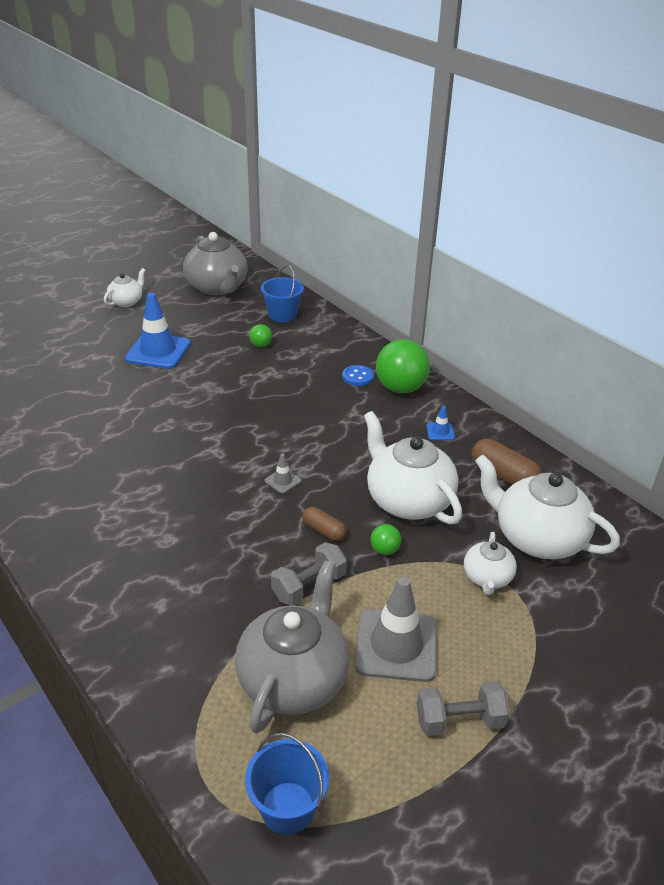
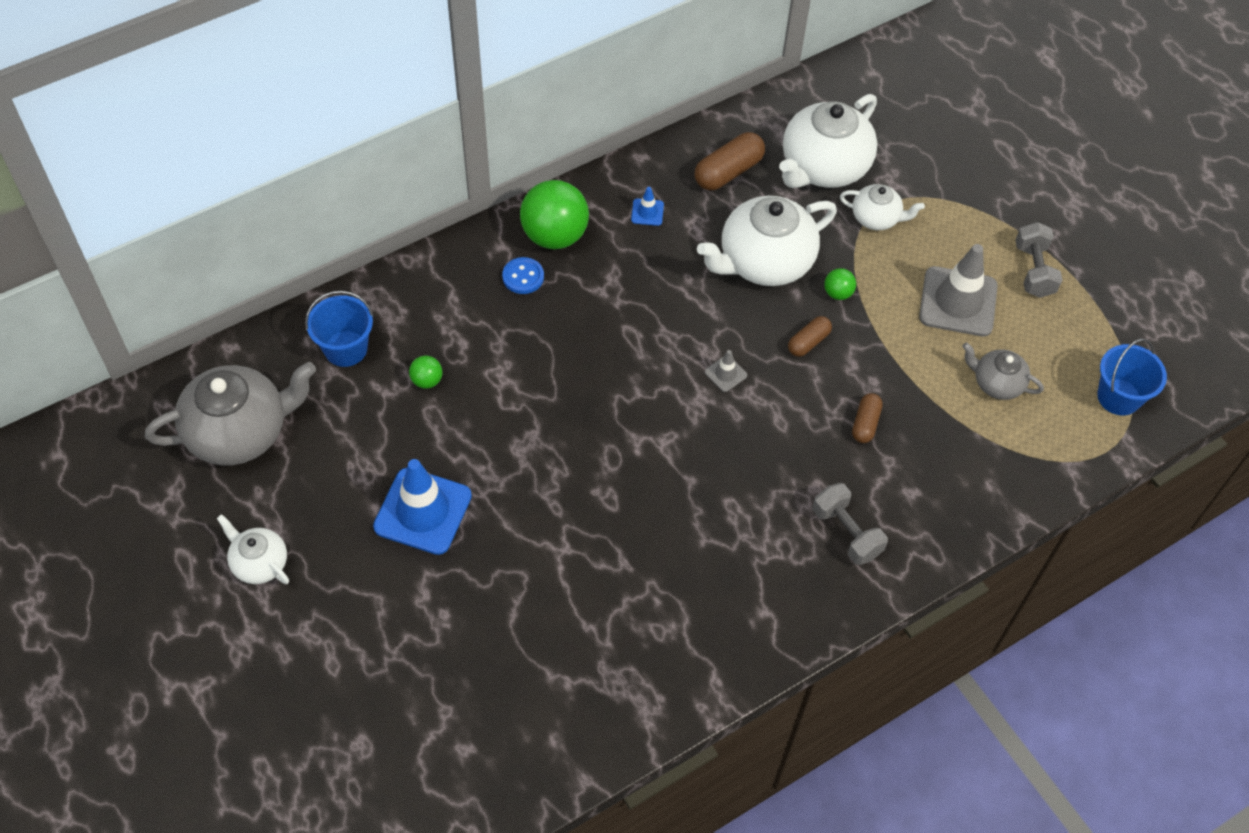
camera: 85 degrees left, 20 degrees up
grey teapot [235,561,350,734] -> grey teapot [962,342,1044,400], size x0.53
grey dumbbell [271,542,347,606] -> grey dumbbell moved to [812,483,888,565]
none -> brown capsule [852,393,883,443]

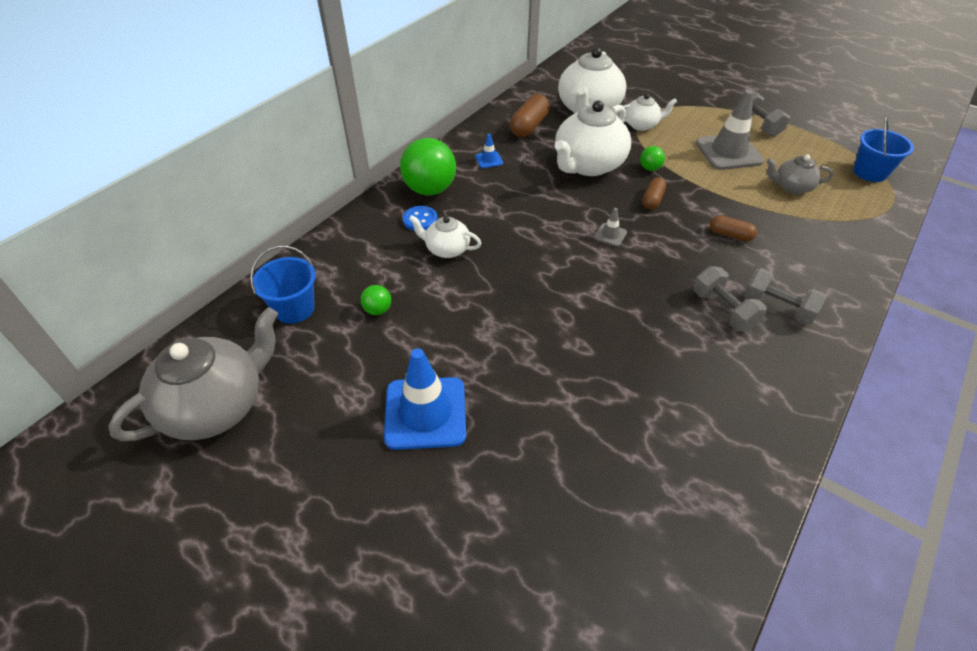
camera: 20 degrees left, 10 degrees down
white teapot [217,514,289,584] -> white teapot moved to [409,215,481,258]
brown capsule [852,393,883,443] -> brown capsule turned 60 degrees counterclockwise [710,215,757,241]
none -> grey dumbbell [693,266,767,331]

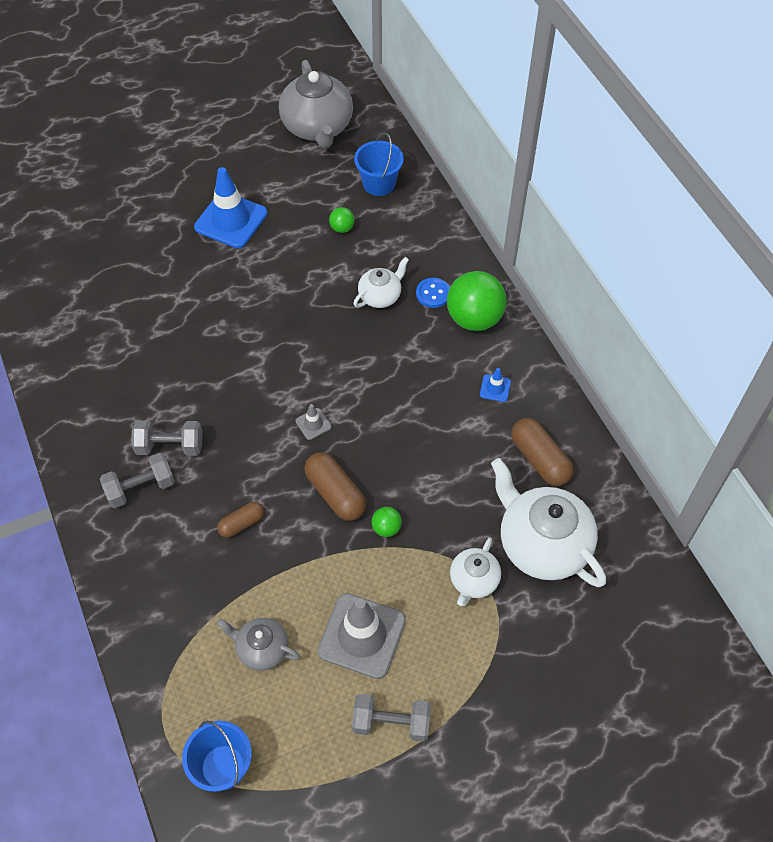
camera: 120 degrees right, 10 degrees up
white teapot [554,100,631,176] -> none
brown capsule [643,177,666,209] -> brown capsule [304,452,366,521], size x1.64
grey teapot [766,155,833,194] -> grey teapot turned 105 degrees counterclockwise [217,618,300,671]

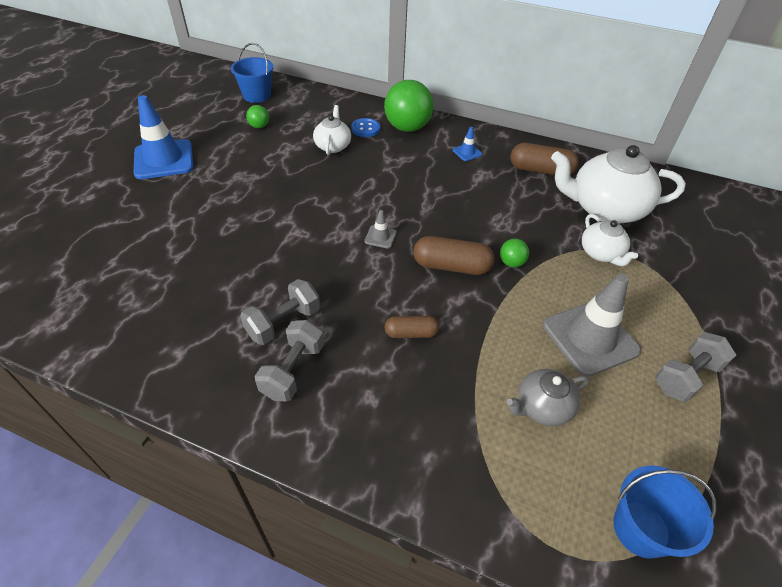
camera: 45 degrees left, 10 degrees down
brown capsule [217,502,264,538] -> brown capsule turned 75 degrees clockwise [384,316,439,338]
grey teapot [279,60,353,148] -> none

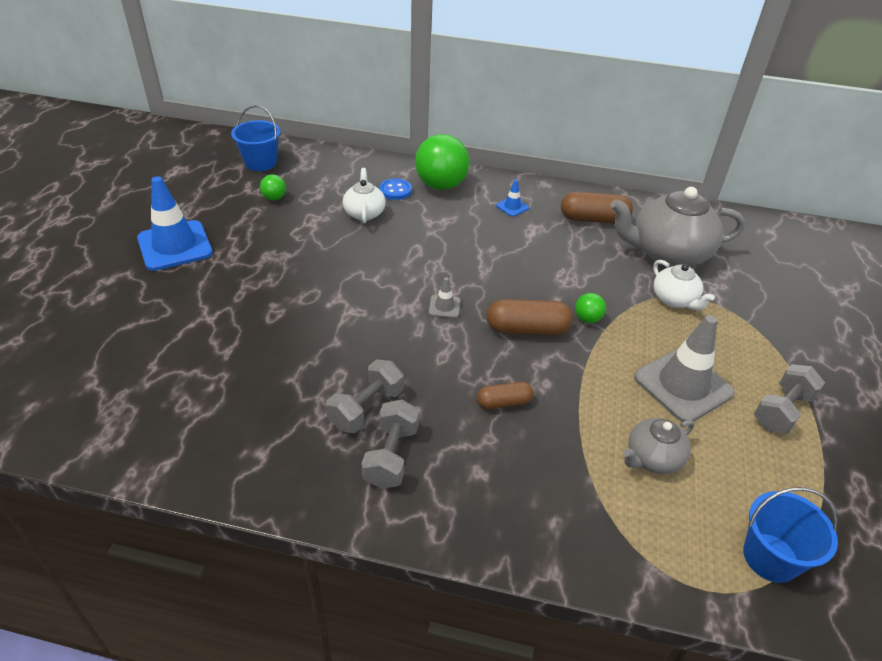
camera: 10 degrees left, 5 degrees down
white teapot [551,145,686,223] -> grey teapot [610,187,745,267]

